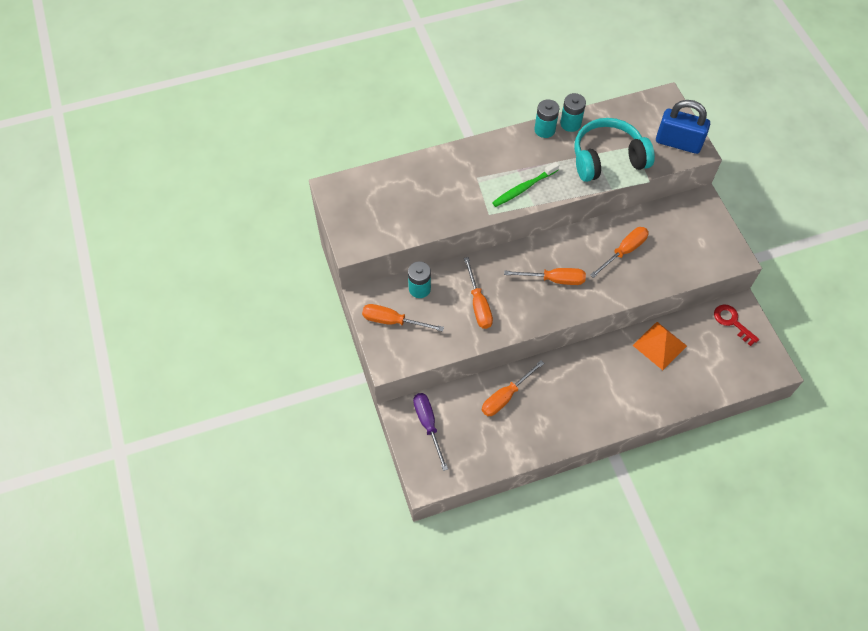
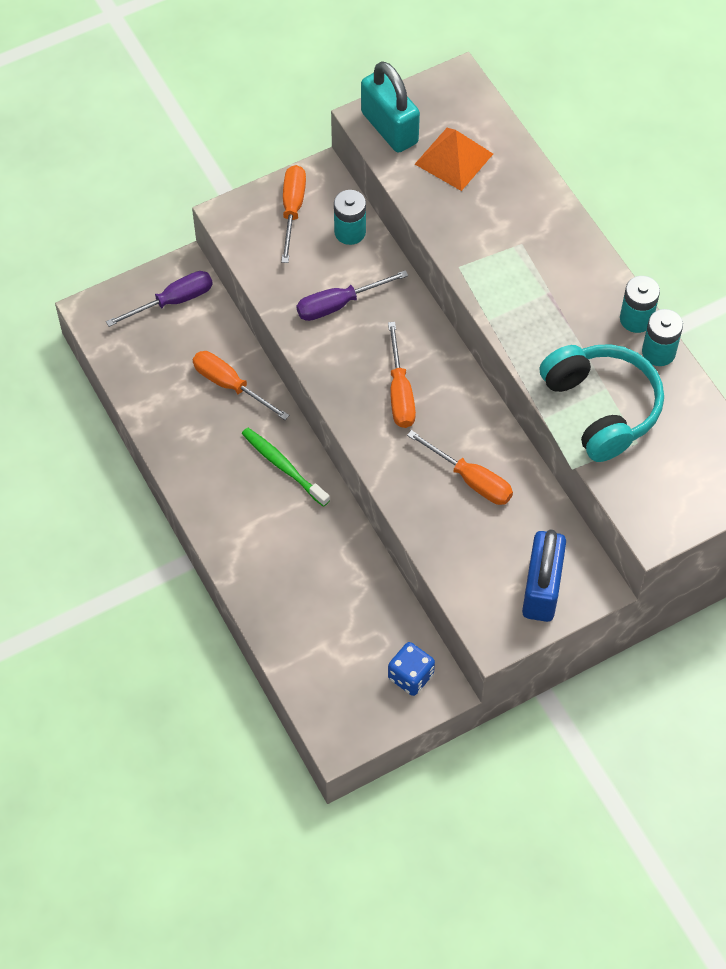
camera: 80 degrees right, 0 degrees up
orange screwdriver [464,257,493,329] -> purple screwdriver [296,270,408,321]
green toothbrush [492,162,559,207] -> green toothbrush moved to [242,428,330,507]
orange pyramid [633,322,687,370] -> orange pyramid moved to [415,128,493,191]
blue padlock [656,100,710,154] -> blue padlock moved to [522,529,566,622]
red key [714,304,759,346] -> blue dice [388,642,435,696]
none -> turquoise padlock [361,61,420,153]

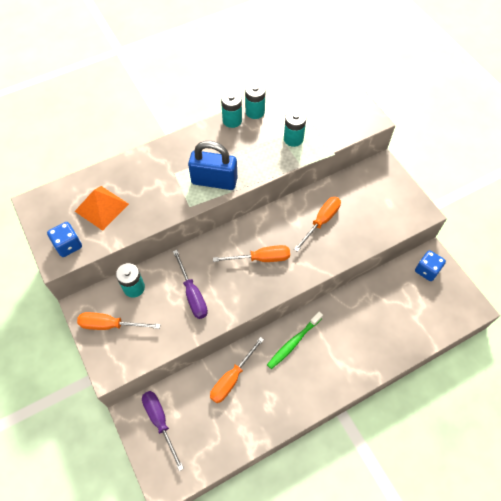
camera: 90 degrees left, 0 degrees up
turquoise padlock [361,61,420,153] -> blue dice [47,222,82,257]
blue padlock [522,529,566,622] -> blue padlock moved to [188,141,237,190]
turquoise headphones [539,344,664,462] -> turquoise battery [284,109,306,147]

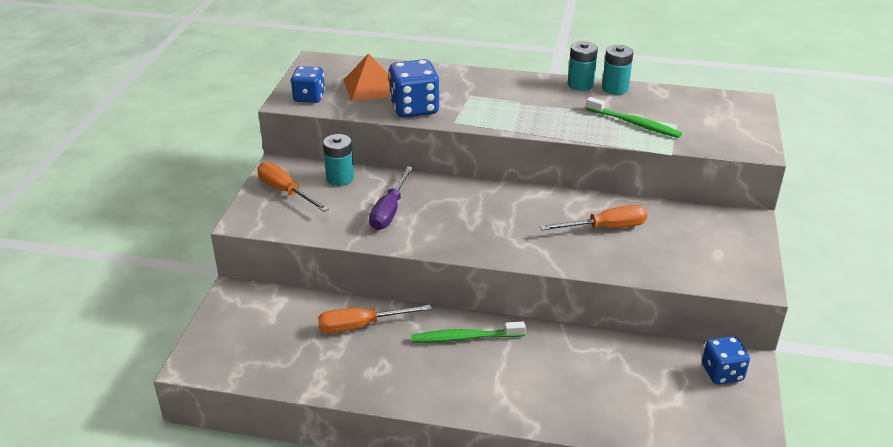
camera: 40 degrees right, 25 degrees down
purple screwdriver [142,391,184,471] -> none
blue padlock [188,141,237,190] -> none
orange screwdriver [213,245,290,262] -> none
turquoise battery [284,109,306,147] -> green toothbrush [586,97,682,138]
none -> blue dice [389,59,440,118]

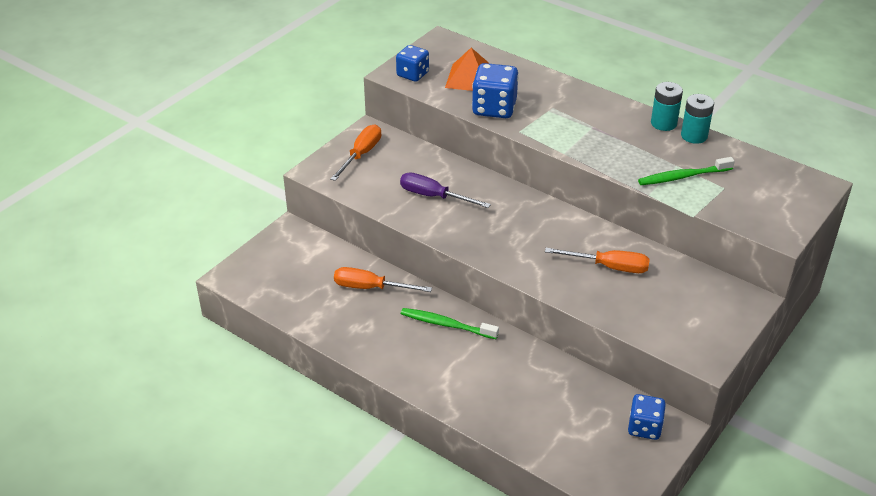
camera: 25 degrees right, 5 degrees up
orange screwdriver [257,162,329,212] -> orange screwdriver turned 45 degrees clockwise [330,124,381,181]
turquoise battery [323,134,354,186] -> none
purple screwdriver [369,166,413,230] -> purple screwdriver turned 75 degrees clockwise [400,172,491,208]
green toothbrush [586,97,682,138] -> green toothbrush turned 105 degrees clockwise [638,157,735,185]

